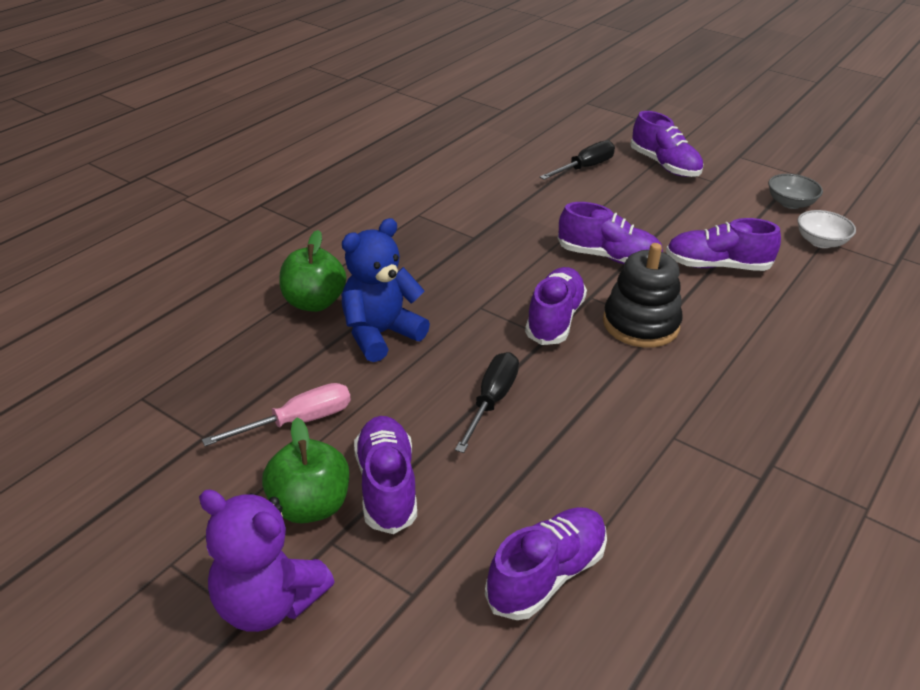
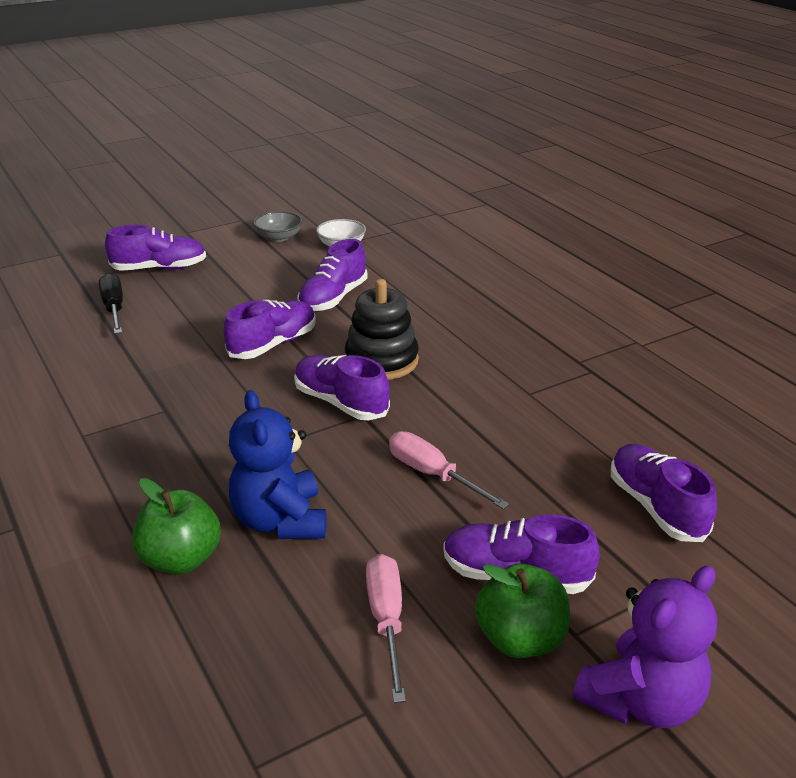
camera: 65 degrees left, 5 degrees down
black screwdriver [455,352,519,453] -> pink screwdriver [389,431,509,509]

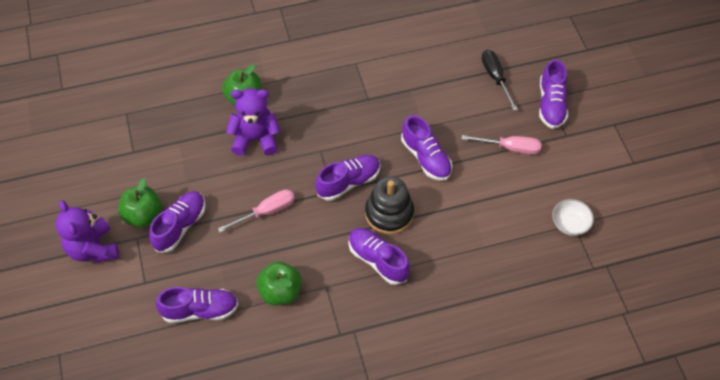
camera: 105 degrees right, 25 degrees up
black screwdriver [99,273,123,334] -> black screwdriver turned 105 degrees counterclockwise [482,50,518,111]
blue teddy bear [229,390,326,539] -> purple teddy bear [226,88,280,156]
grey bowl [253,211,302,242] -> none
purple shoe [297,239,368,312] -> purple shoe moved to [349,228,410,285]
pink screwdriver [366,554,406,703] -> pink screwdriver moved to [461,135,541,154]
none -> green apple [256,261,301,305]

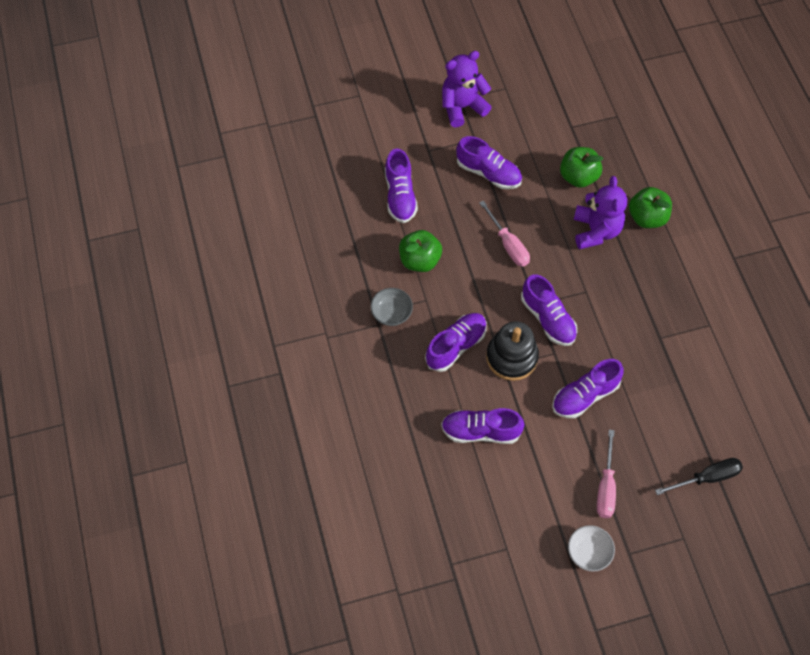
camera: 90 degrees right, 5 degrees up
green apple [118,178,162,228] -> green apple moved to [560,147,603,188]
purple shoe [539,59,568,129] -> purple shoe moved to [441,408,524,444]
white bowl [552,199,594,236] -> white bowl moved to [568,525,615,571]
none -> grey bowl [370,288,413,326]

